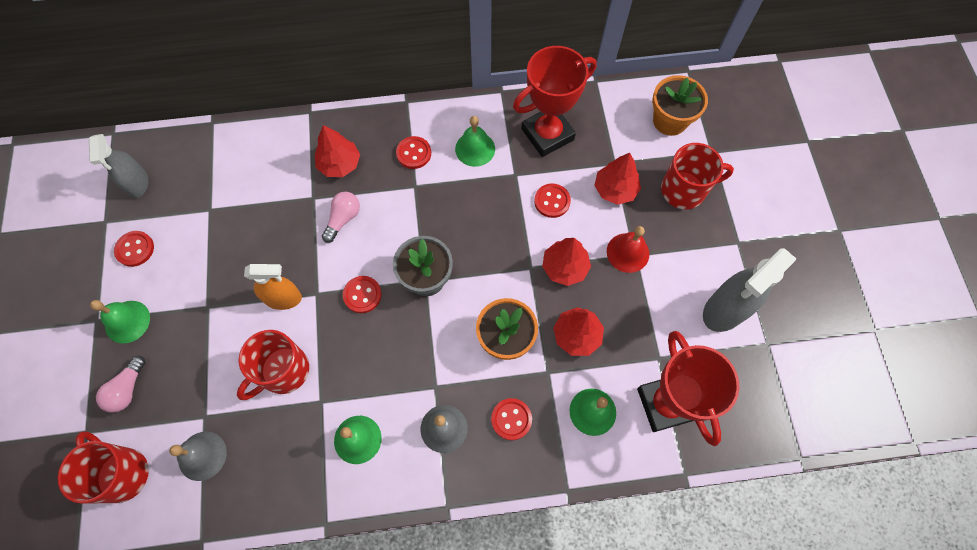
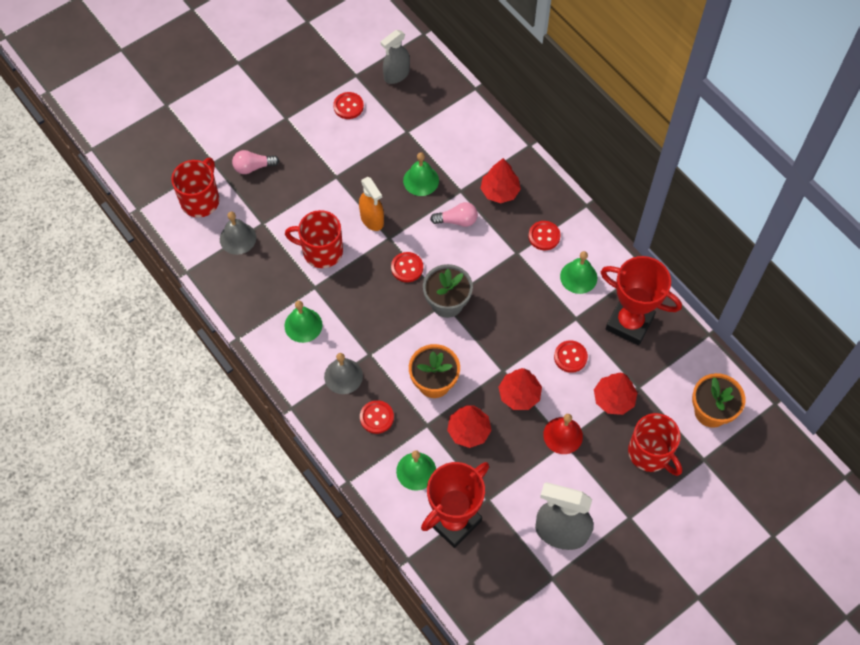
camera: 60 degrees right, 5 degrees down
green bell [90,300,150,343] -> green bell moved to [403,152,439,196]

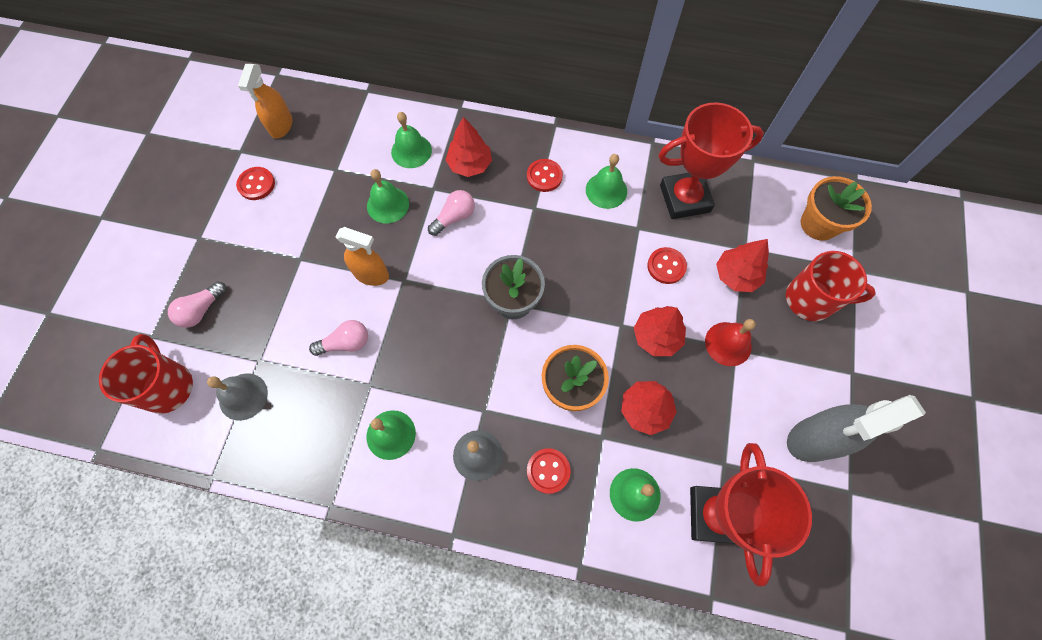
camera: 40 degrees left, 5 degrees up
red mug [285,210,343,268] -> pink light bulb [309,320,368,356]
grey spray bottle [381,30,410,84] -> orange spray bottle [238,64,293,139]
red button [391,252,423,282] -> none
none -> green bell [391,112,432,168]

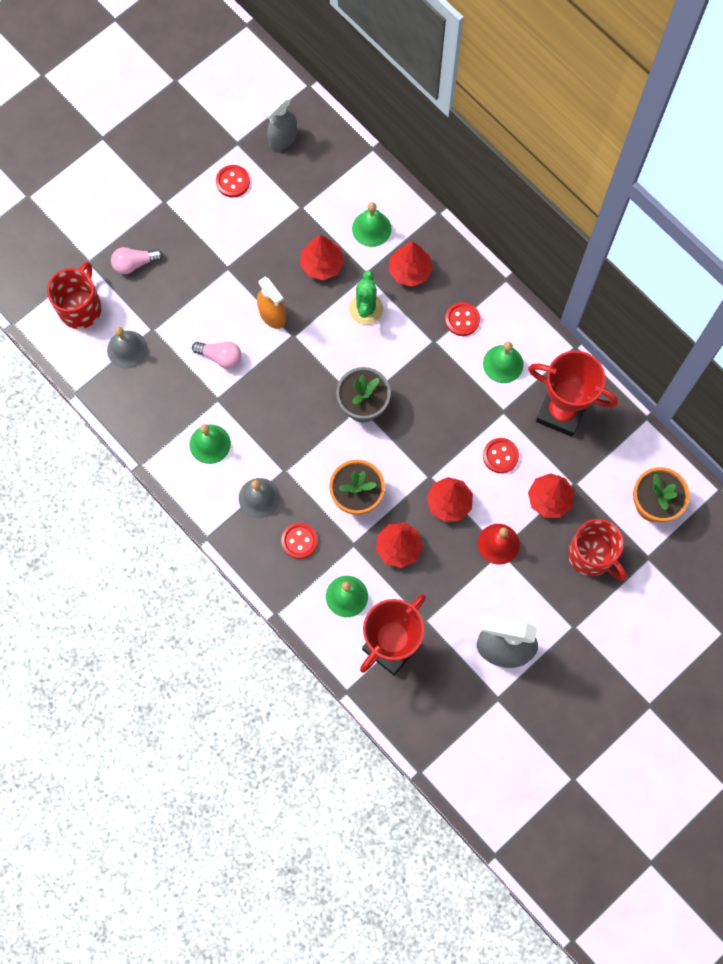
camera: 35 degrees right, 5 degrees up
orange spray bottle [238,64,293,139] -> grey spray bottle [264,95,297,151]
green bell [367,169,409,223] -> red tree [300,235,344,281]
pink light bulb [428,190,475,236] -> green cactus [349,271,383,325]

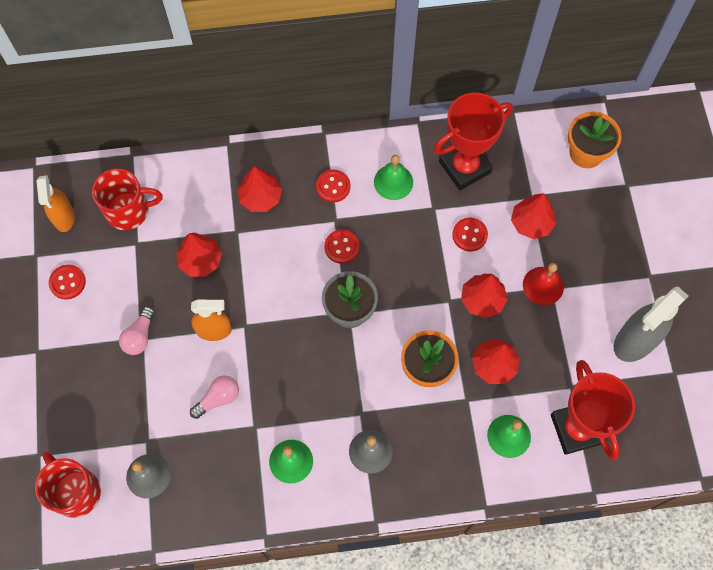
camera: 55 degrees left, 5 degrees down
pink light bulb [111,247,163,274] -> pink light bulb moved to [119,306,155,355]
grey spray bottle [264,95,297,151] -> orange spray bottle [36,175,75,232]
red button [281,523,318,559] -> red button moved to [324,229,360,264]
green cactus [349,271,383,325] -> none
green bell [352,202,391,247] -> none
red mug [568,519,627,581] -> red mug moved to [92,168,163,230]

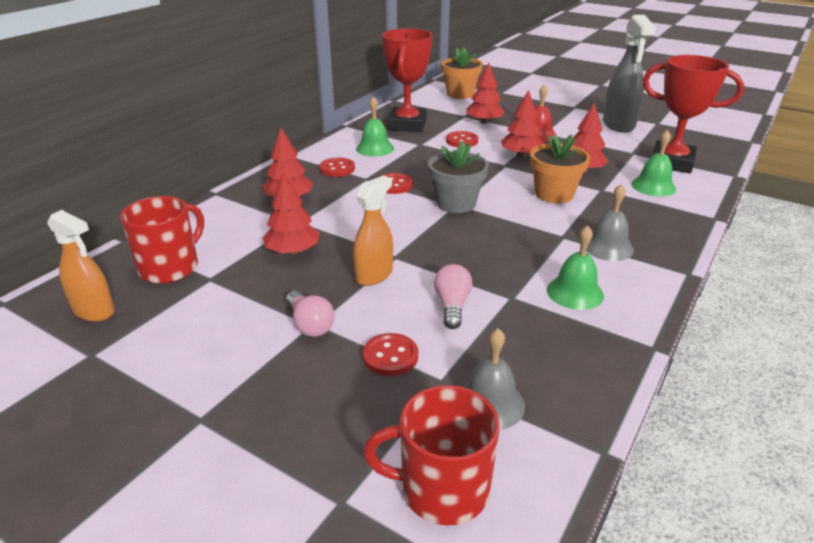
camera: 50 degrees left, 35 degrees down
red button [49,264,86,300] -> red button moved to [363,333,418,376]

